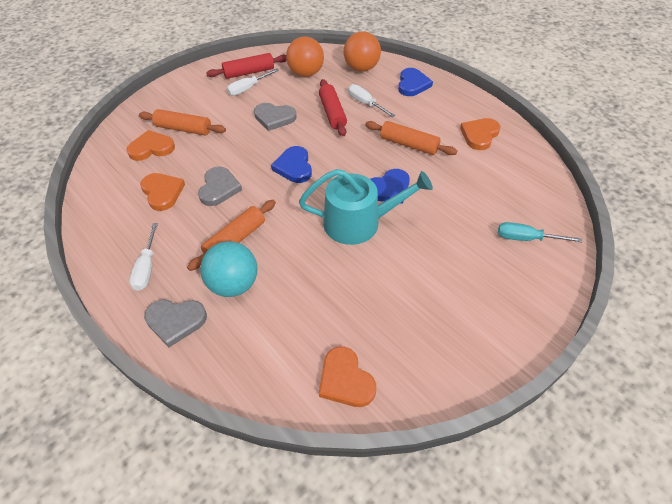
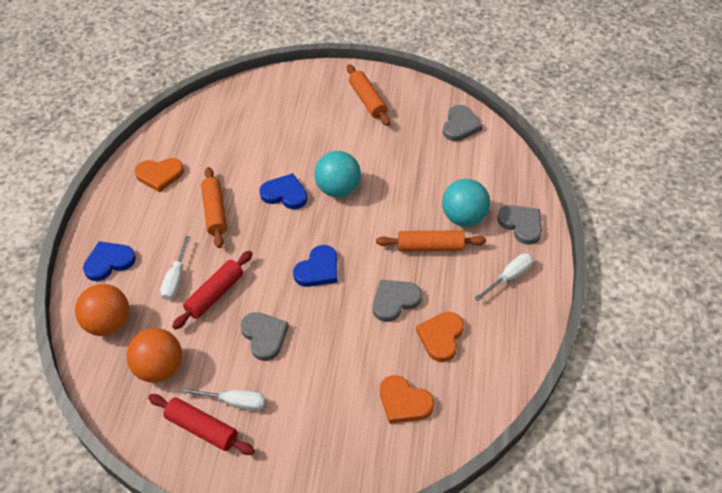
camera: 130 degrees left, 0 degrees up
orange rolling pin [139,109,226,135] -> orange rolling pin moved to [347,64,390,126]
turquoise watering can [299,169,433,245] -> turquoise ball [314,151,361,197]
orange heart [319,347,376,407] -> grey heart [443,105,483,141]
turquoise screwdriver [498,222,582,242] -> none

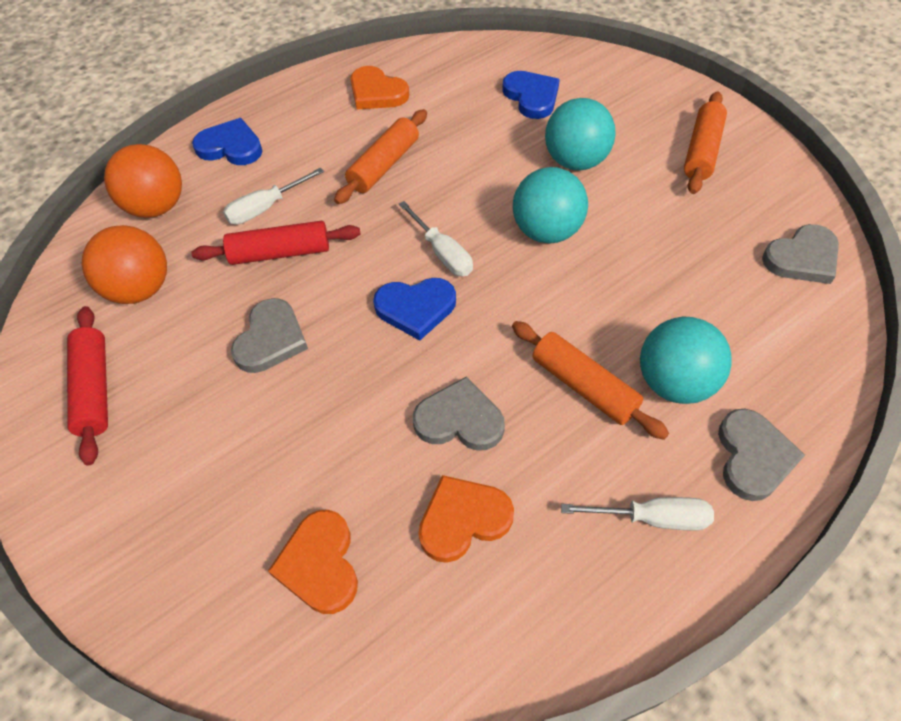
camera: 45 degrees right, 5 degrees up
white screwdriver [180,388,266,411] -> white screwdriver moved to [398,201,473,276]
blue heart [259,173,308,209] -> blue heart moved to [502,71,560,119]
none -> turquoise ball [545,98,616,170]

